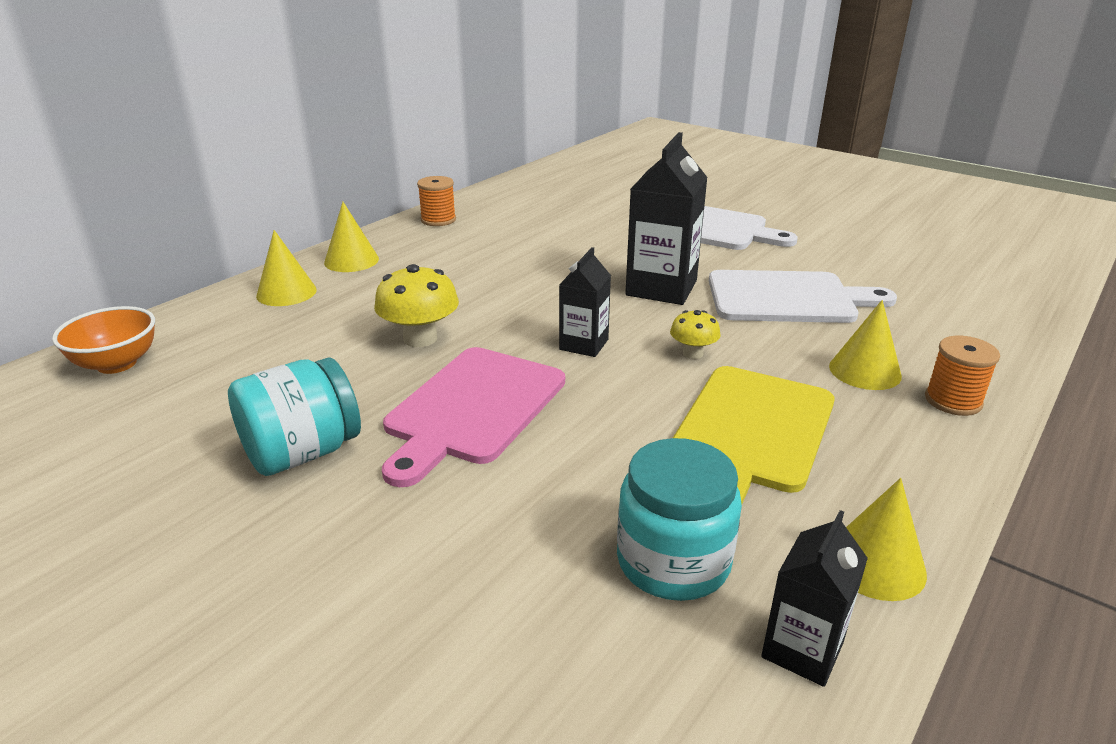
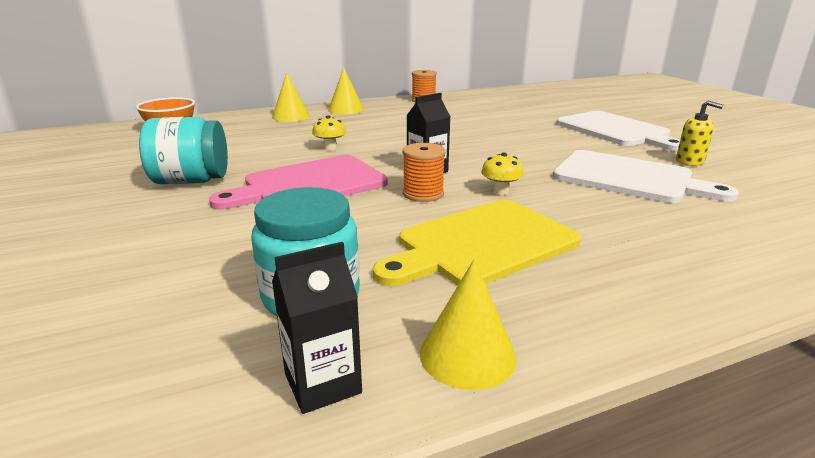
camera: 30 degrees right, 5 degrees down
yellow mushroom [374,264,459,347] -> yellow mushroom [312,116,346,150], size x0.59
black carton [625,132,708,305] -> none
yellow cone [829,300,902,390] -> none
orange spool [925,336,1000,416] -> orange spool moved to [403,143,446,202]
none -> yellow soap dispenser [676,101,723,166]

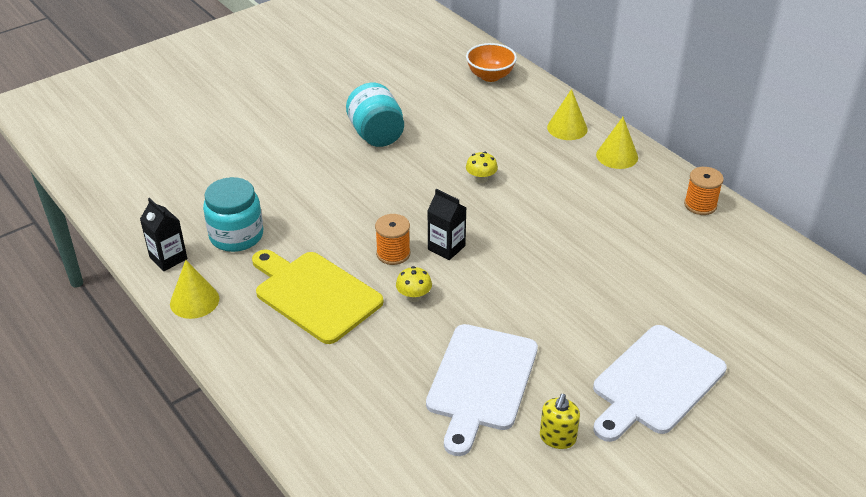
camera: 75 degrees right, 15 degrees up
pink cutting board [209,155,388,209] -> none

